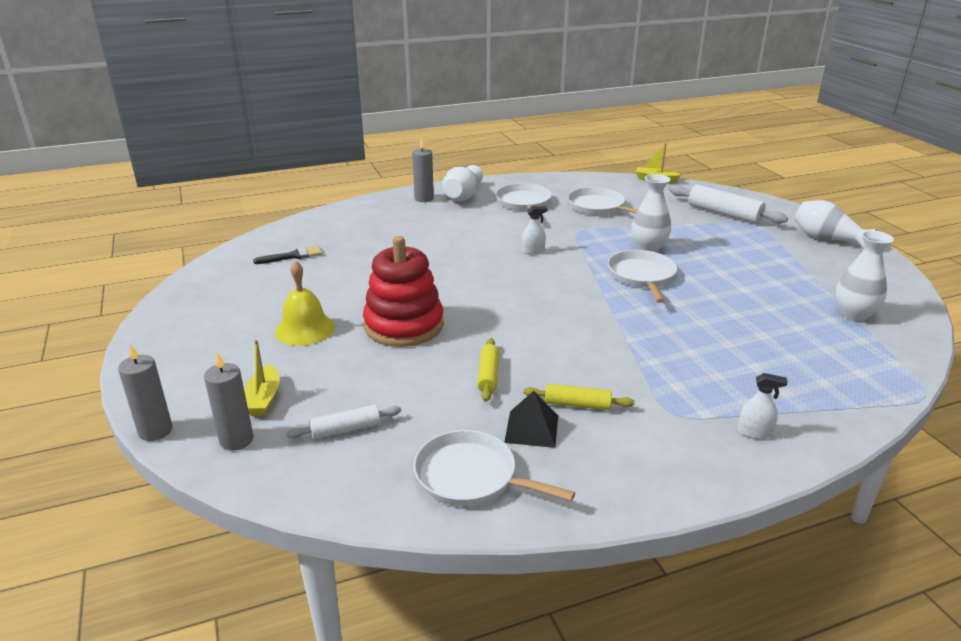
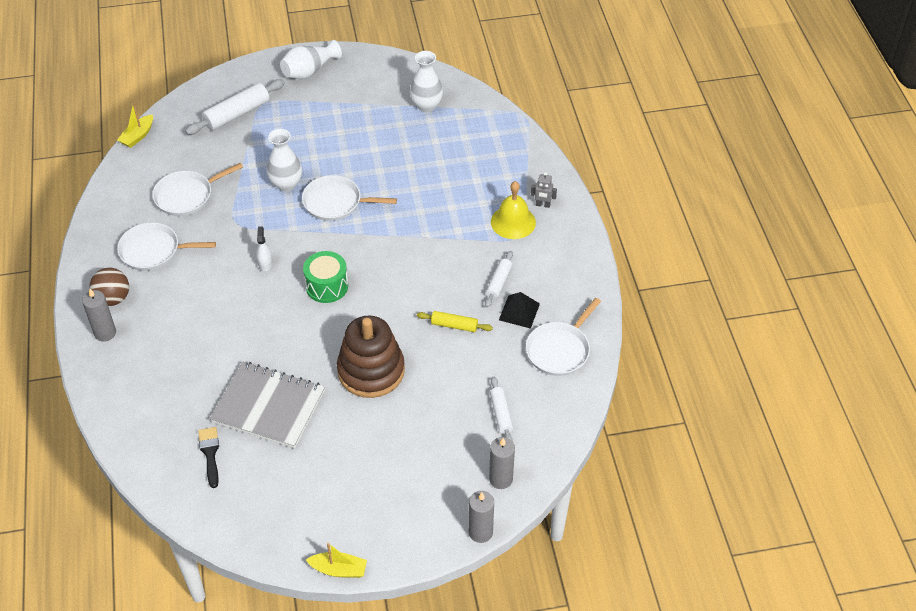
camera: 80 degrees left, 20 degrees up
yellow boat [244,340,280,416] -> yellow boat moved to [306,543,367,578]
yellow bell [275,261,335,346] -> yellow bell moved to [491,181,536,239]
red stacking toy [363,236,444,347] -> brown stacking toy [337,316,405,398]
white vase [442,165,483,201] -> brown ball [90,268,129,306]
yellow rolling pin [523,384,634,410] -> white rolling pin [485,251,513,307]
white spray bottle [738,373,788,439] -> grey robot [531,172,557,208]
none -> grey notebook [210,362,325,448]
none -> green drum [303,251,348,303]

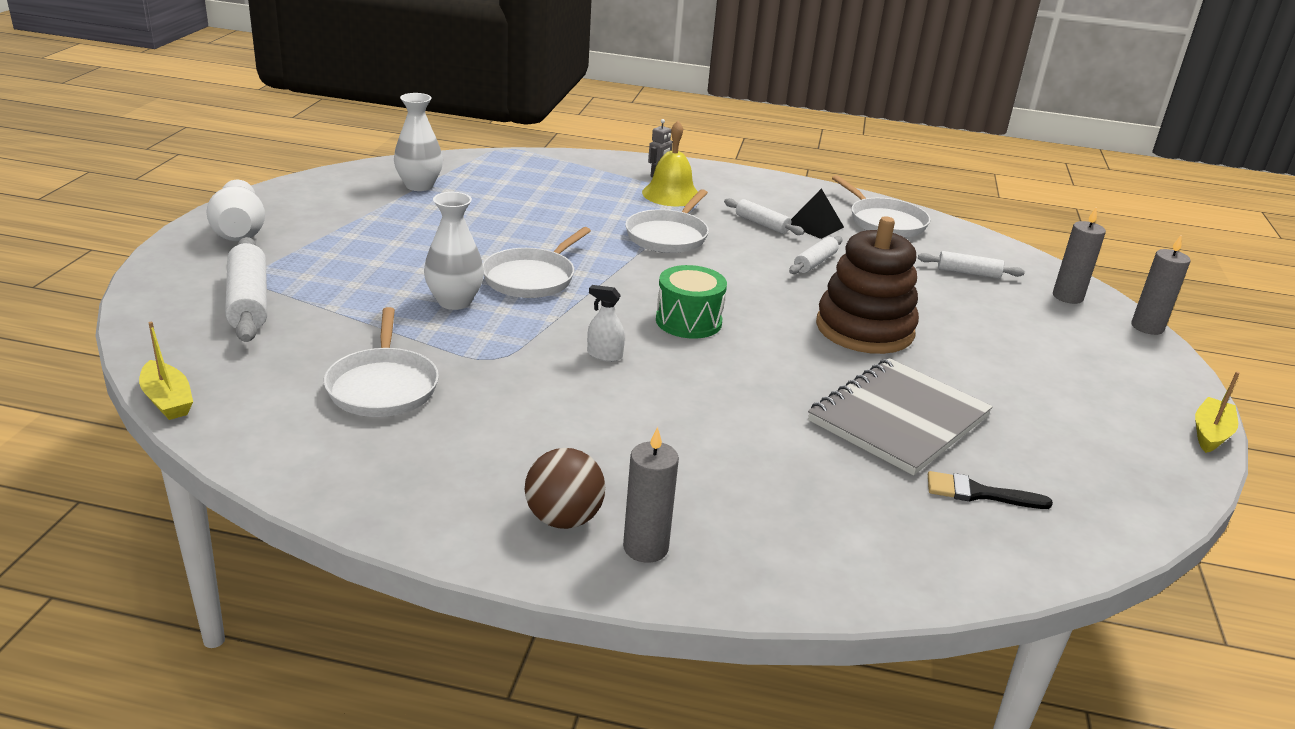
camera: 70 degrees left, 20 degrees down
white pan [117,222,216,271] -> white pan moved to [625,189,709,253]
yellow rolling pin [417,311,493,332] -> white rolling pin [789,236,842,274]

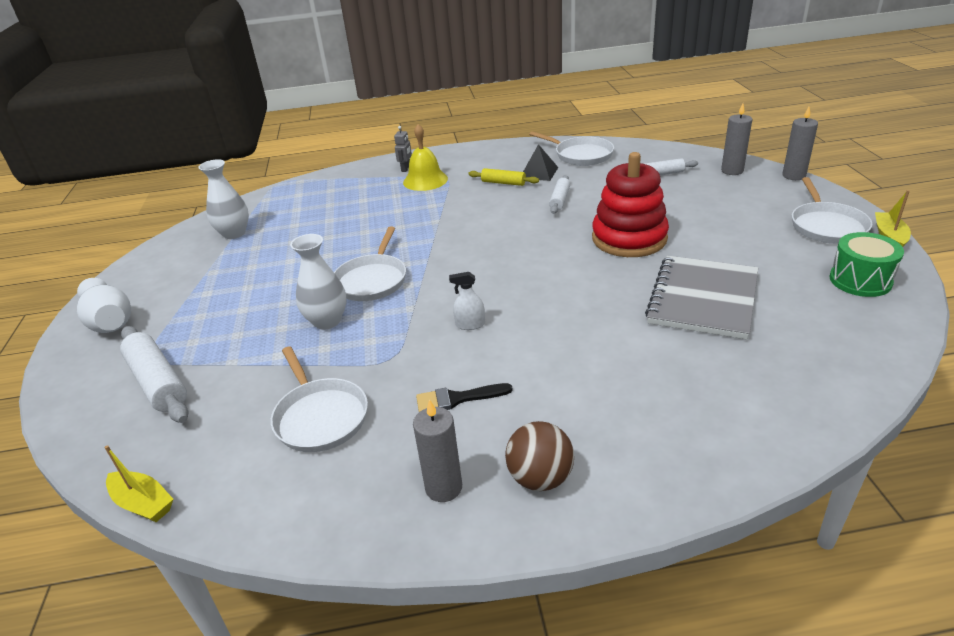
camera: 15 degrees left, 5 degrees up
grey candle [623,427,679,563] -> grey candle moved to [413,399,462,502]
white pan [625,189,709,253] -> white pan moved to [792,177,872,244]
green drum [656,265,727,339] -> green drum moved to [829,232,904,297]
white rolling pin [724,198,804,235] -> yellow rolling pin [469,168,539,186]
brown stacking toy [816,216,919,354] -> red stacking toy [592,152,669,257]
black brush [928,471,1053,509] -> black brush moved to [416,383,513,412]

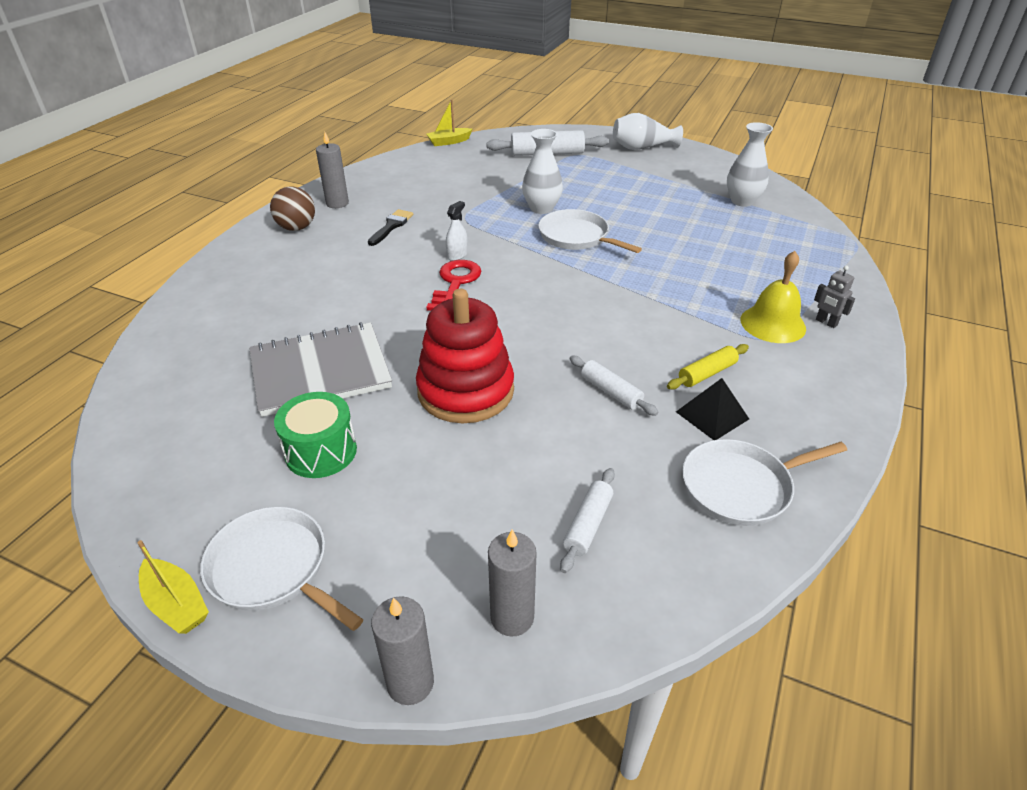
camera: 120 degrees right, 5 degrees up
white pan [271,346,368,452] -> none
grey notebook [645,255,758,340] -> grey notebook turned 75 degrees counterclockwise [249,322,392,417]
green drum [829,232,904,297] -> green drum moved to [274,392,357,478]
none -> red key [427,260,481,311]

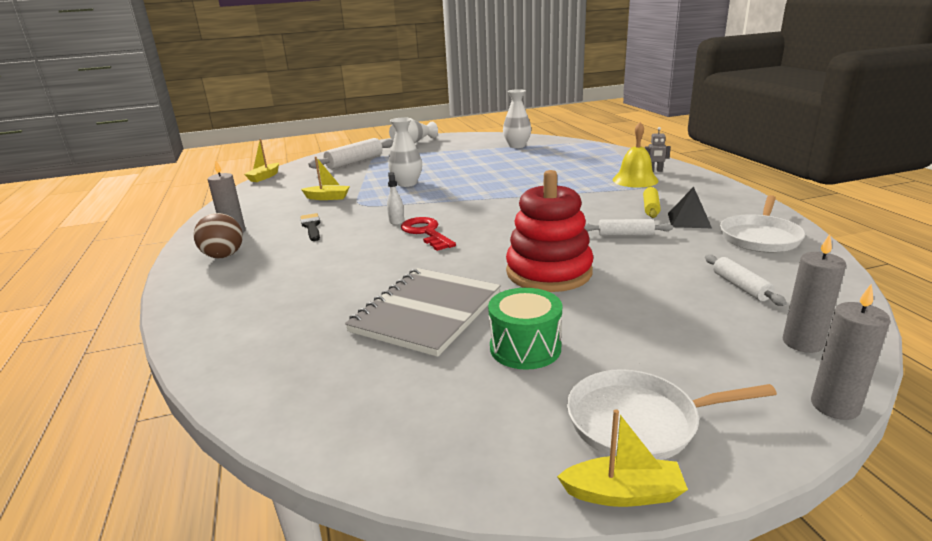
camera: 40 degrees left, 15 degrees down
white pan [538,209,642,253] -> none
none -> yellow boat [301,156,350,200]

